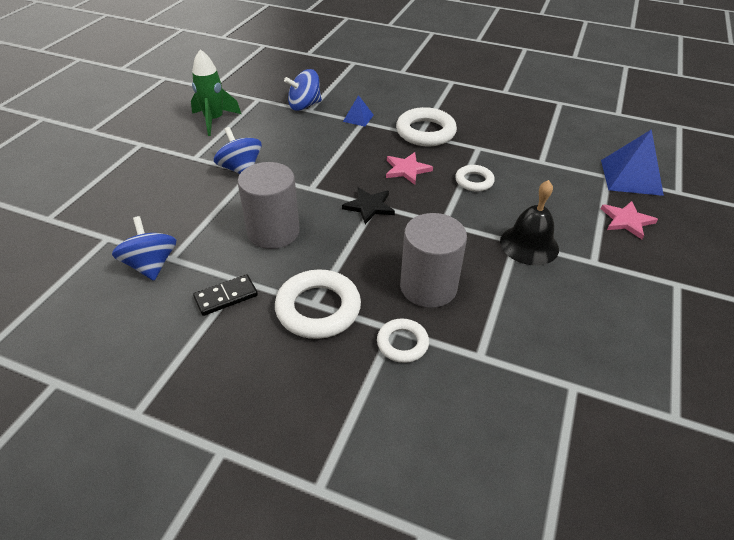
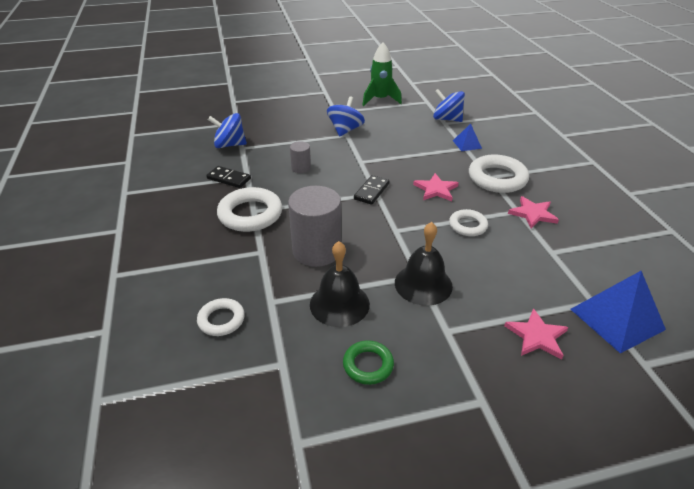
camera: 55 degrees right, 5 degrees down
blue spinning top [112,216,176,281] -> blue spinning top turned 120 degrees counterclockwise [208,113,247,148]
grey cylinder [238,162,300,249] -> grey cylinder [290,141,311,173], size x0.49
black star [342,187,395,224] -> black domino [354,175,389,205]
white ring [377,318,429,363] -> white ring moved to [197,298,245,336]
none -> black bell [310,241,370,327]
none -> green ring [343,340,394,385]
none -> pink star [508,196,559,229]

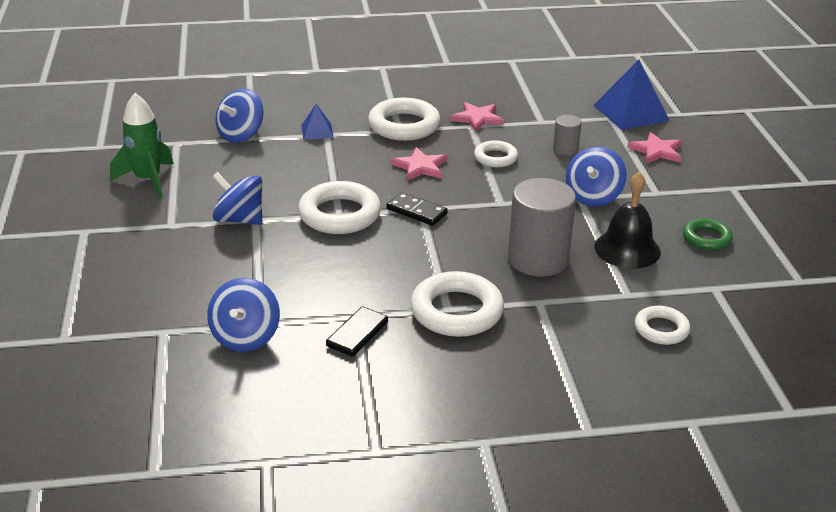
camera: 85 degrees left, 5 degrees down
grey cylinder [290,141,311,173] -> grey cylinder moved to [553,115,582,155]
black bell [395,222,453,306] -> blue spinning top [566,146,627,206]
none -> white ring [298,181,381,234]

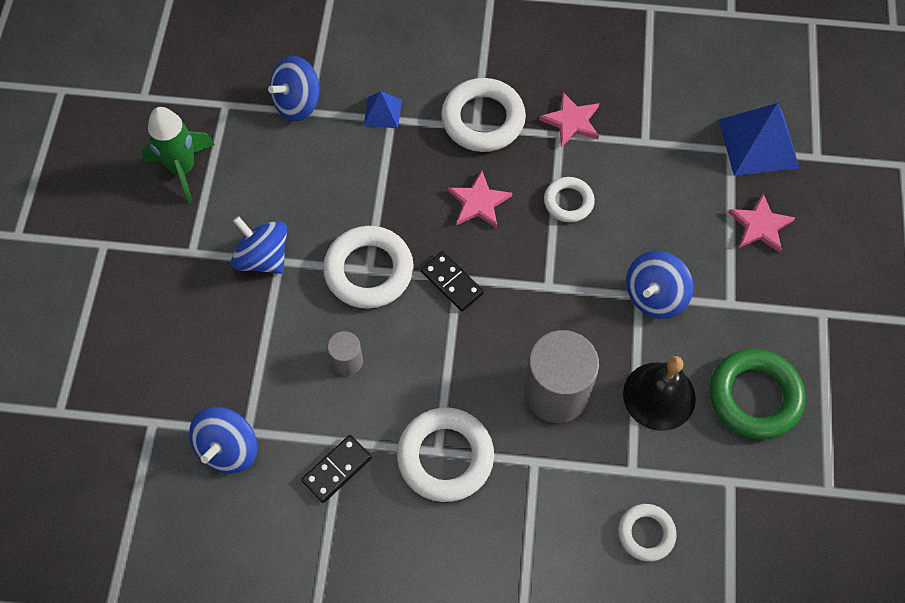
camera: 15 degrees right, 30 degrees up
grey cylinder [553,115,582,155] -> grey cylinder moved to [328,331,363,376]
green ring [683,218,733,251] -> green ring [710,349,805,439], size x1.72

